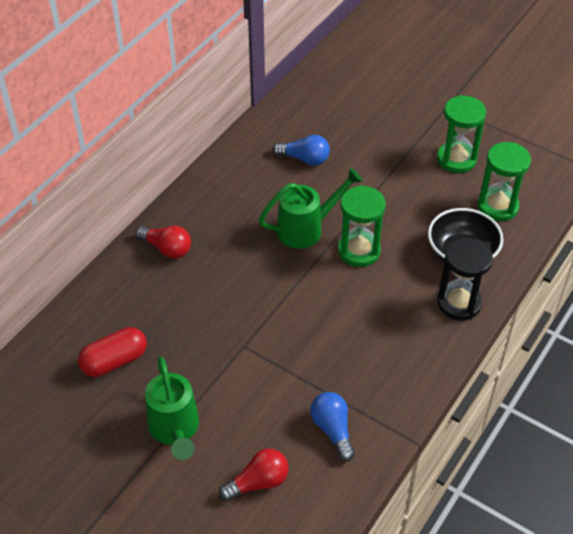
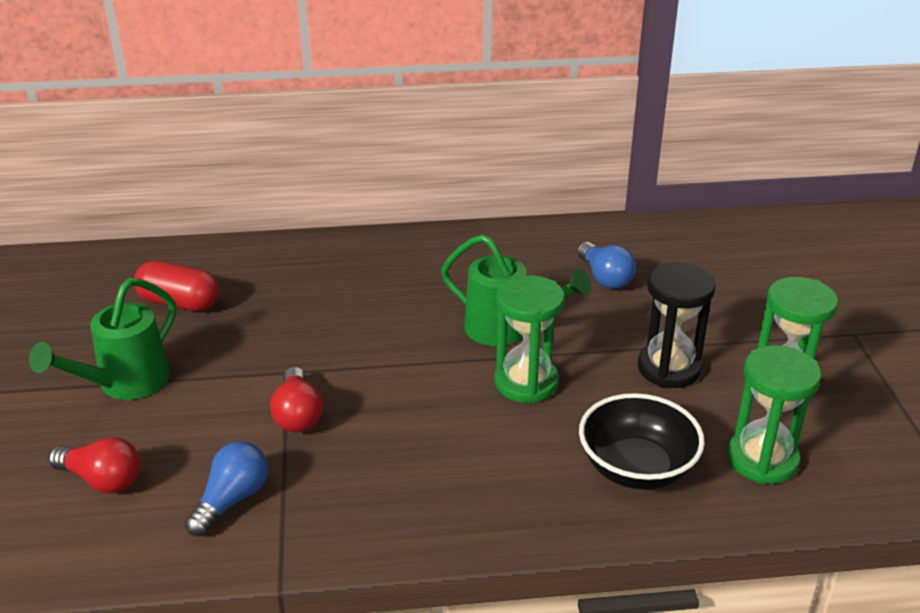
camera: 50 degrees right, 15 degrees down
red light bulb [136,226,191,259] -> red light bulb moved to [270,367,323,432]
black hourglass [437,238,493,320] -> black hourglass moved to [638,262,716,388]

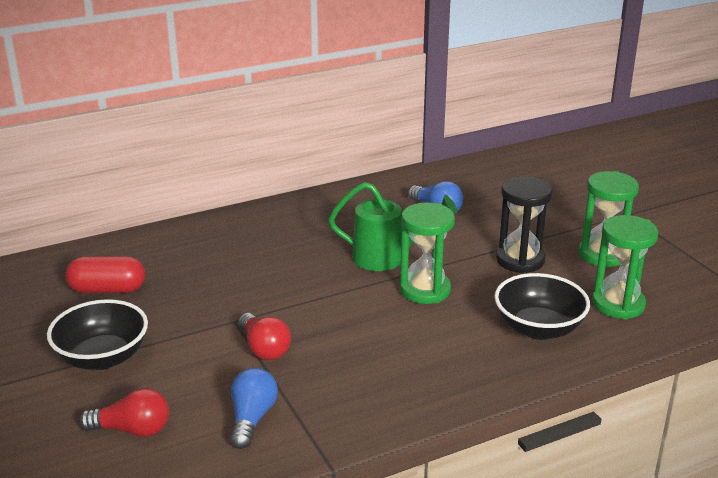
camera: 20 degrees left, 5 degrees down
green watering can [29,278,176,400] -> black bowl [47,299,148,370]

